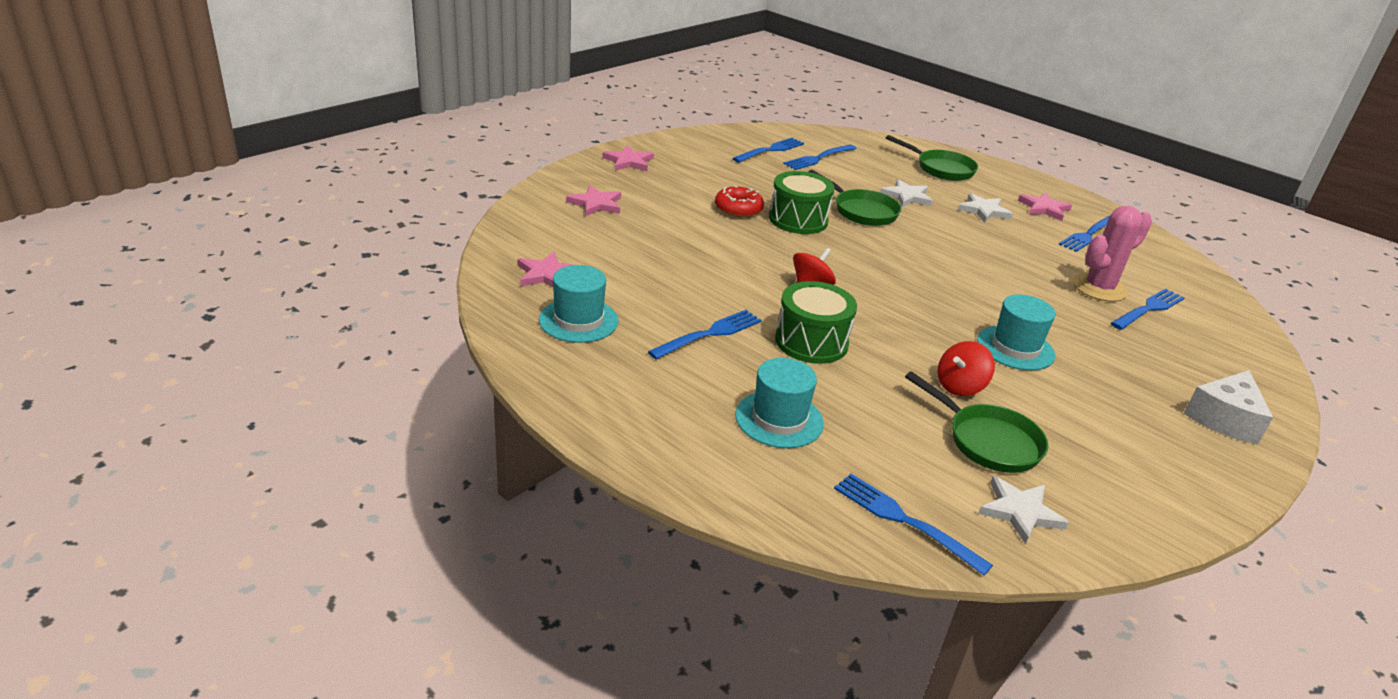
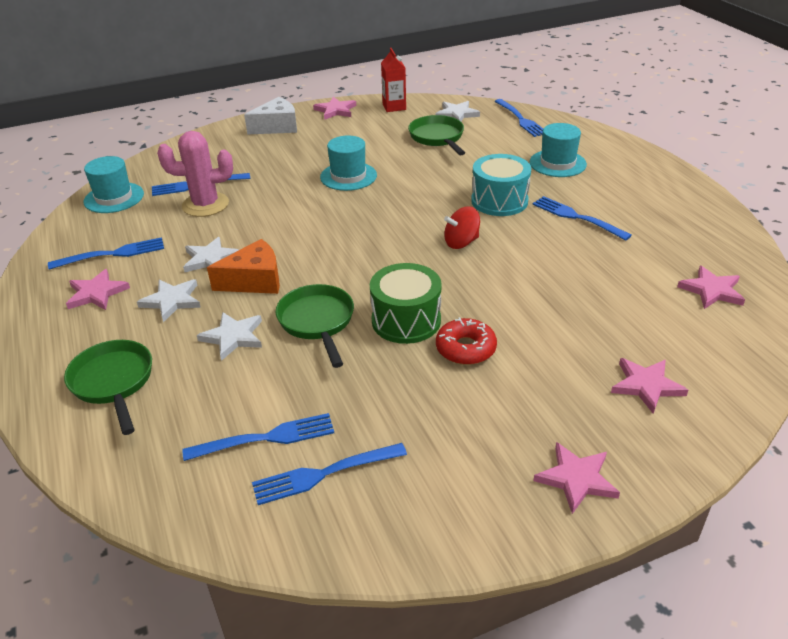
camera: 150 degrees left, 5 degrees up
turquoise hat [539,265,619,343] -> turquoise hat moved to [84,156,144,213]
blue fork [648,310,762,359] -> blue fork turned 60 degrees clockwise [532,196,632,241]
green drum [775,281,857,364] -> turquoise drum [471,154,531,216]
red spinning top [938,341,995,396] -> none
none -> white star [183,237,239,272]
none -> orange cheese [207,239,280,294]
none -> pink star [313,97,356,120]
none -> red carton [381,48,406,112]

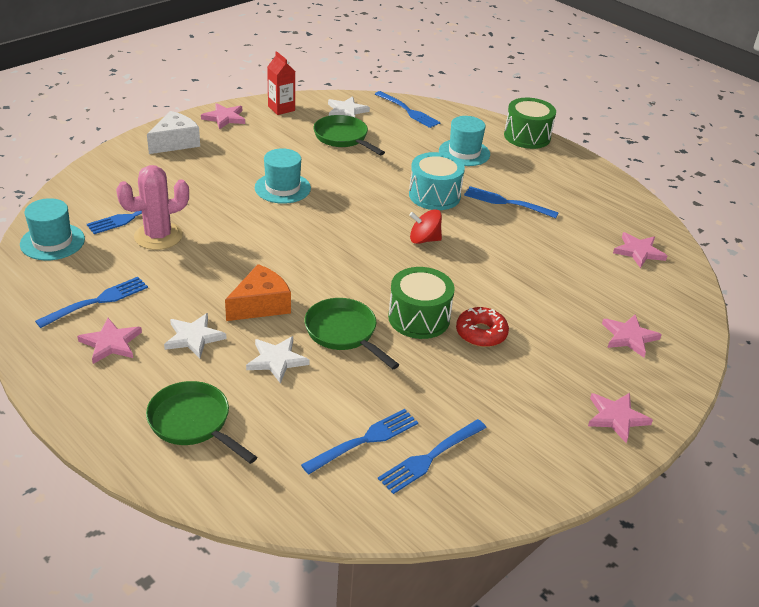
camera: 25 degrees left, 0 degrees up
white star [183,237,239,272] -> none
red spinning top [444,206,480,249] -> red spinning top turned 45 degrees clockwise [409,209,442,244]
none -> green drum [504,98,556,149]

